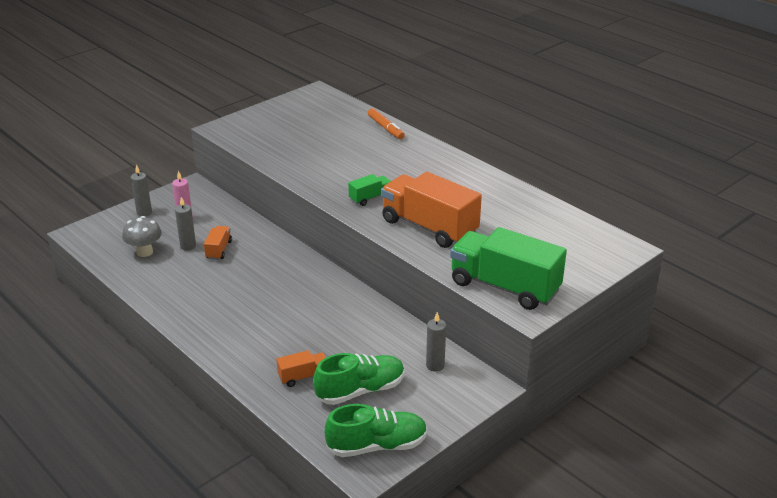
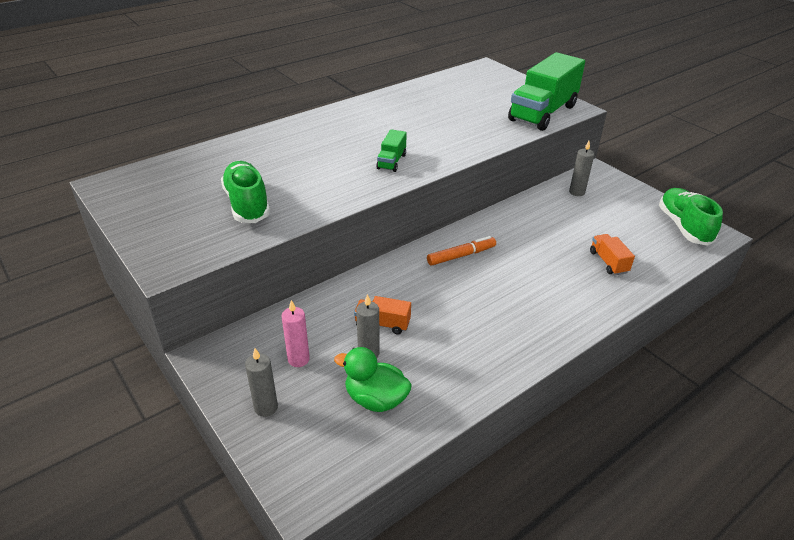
camera: 85 degrees left, 5 degrees up
grey mushroom [122,216,162,257] -> green duck [334,347,412,412]
green shoe [313,353,404,405] -> green shoe moved to [221,161,270,223]
green truck [348,174,391,206] -> green truck turned 135 degrees counterclockwise [376,130,407,172]
orange marker [368,108,405,139] -> orange marker moved to [427,236,496,266]
orange truck [381,172,482,248] -> none

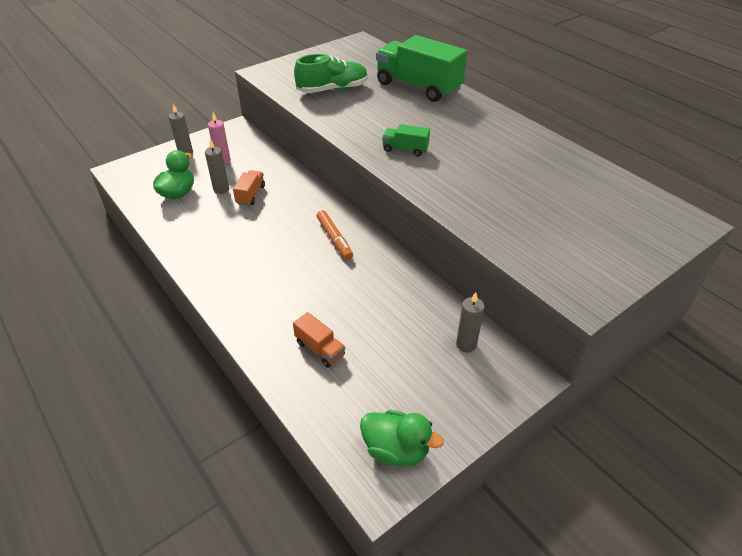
camera: 90 degrees right, 5 degrees up
green truck [508,52,585,131] -> green truck moved to [376,35,467,102]
orange truck [590,234,635,275] -> orange truck turned 60 degrees clockwise [293,312,345,368]
green shoe [659,188,723,246] -> green duck [360,410,444,466]

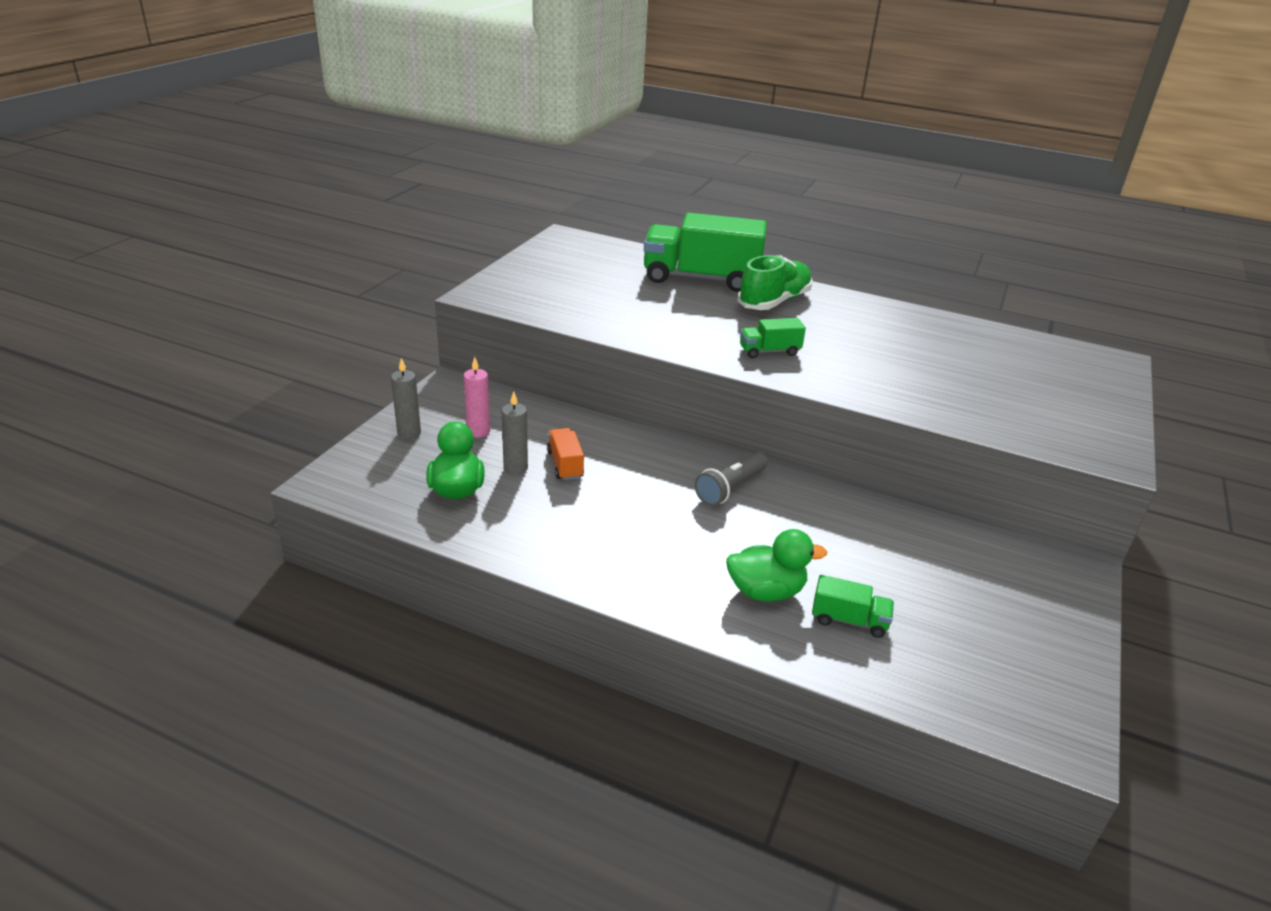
camera: 30 degrees left, 10 degrees down
orange truck [293,312,345,368] -> green truck [812,575,894,638]
green shoe [294,54,368,93] -> green shoe moved to [738,255,813,310]
orange marker [317,210,353,260] -> grey flashlight [695,452,768,506]
green duck [360,410,444,466] -> green duck moved to [726,529,827,602]
grey candle [456,292,485,353] -> none

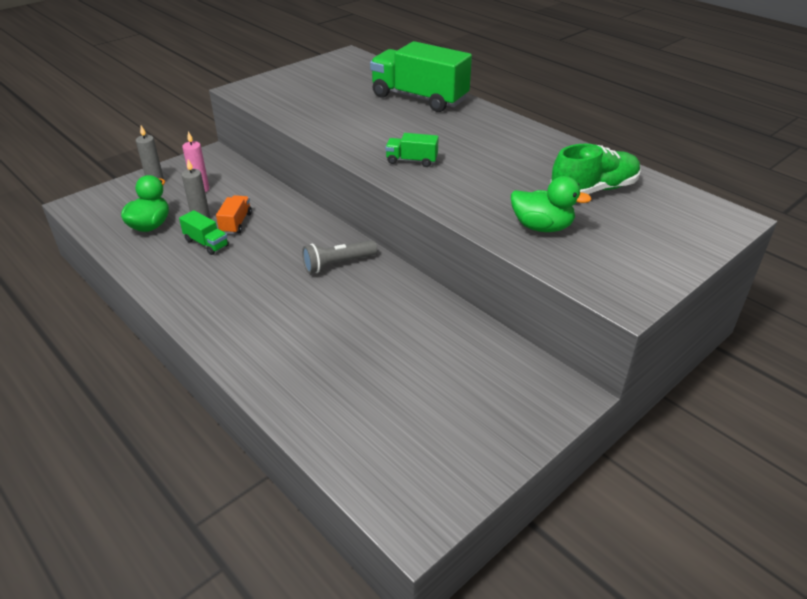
camera: 25 degrees right, 5 degrees up
green duck [726,529,827,602] -> green duck moved to [511,176,592,232]
green shoe [738,255,813,310] -> green shoe moved to [550,144,641,194]
green truck [812,575,894,638] -> green truck moved to [179,210,229,255]

